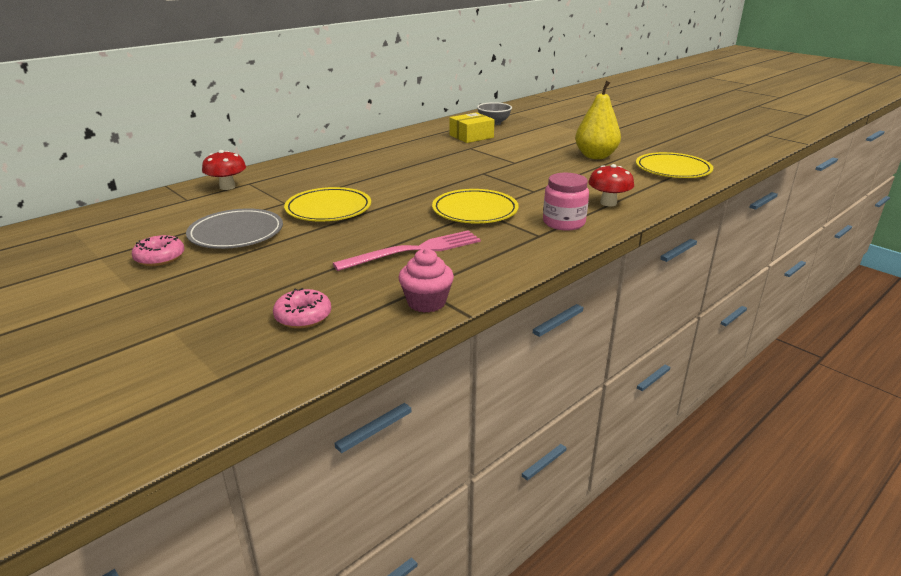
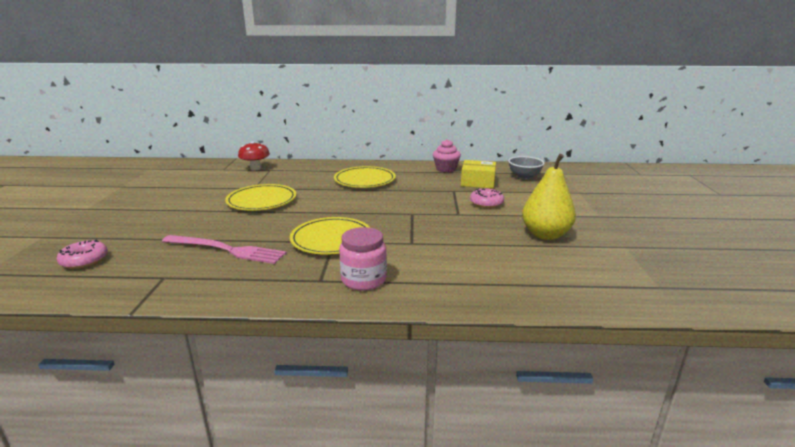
camera: 45 degrees right, 5 degrees down
pink donut [132,235,185,266] -> pink donut moved to [470,188,504,208]
grey plate [186,208,283,249] -> none
pink cupcake [399,248,454,313] -> pink cupcake moved to [433,139,461,172]
red mushroom [588,164,634,206] -> none
yellow plate [636,152,713,178] -> yellow plate moved to [334,166,396,188]

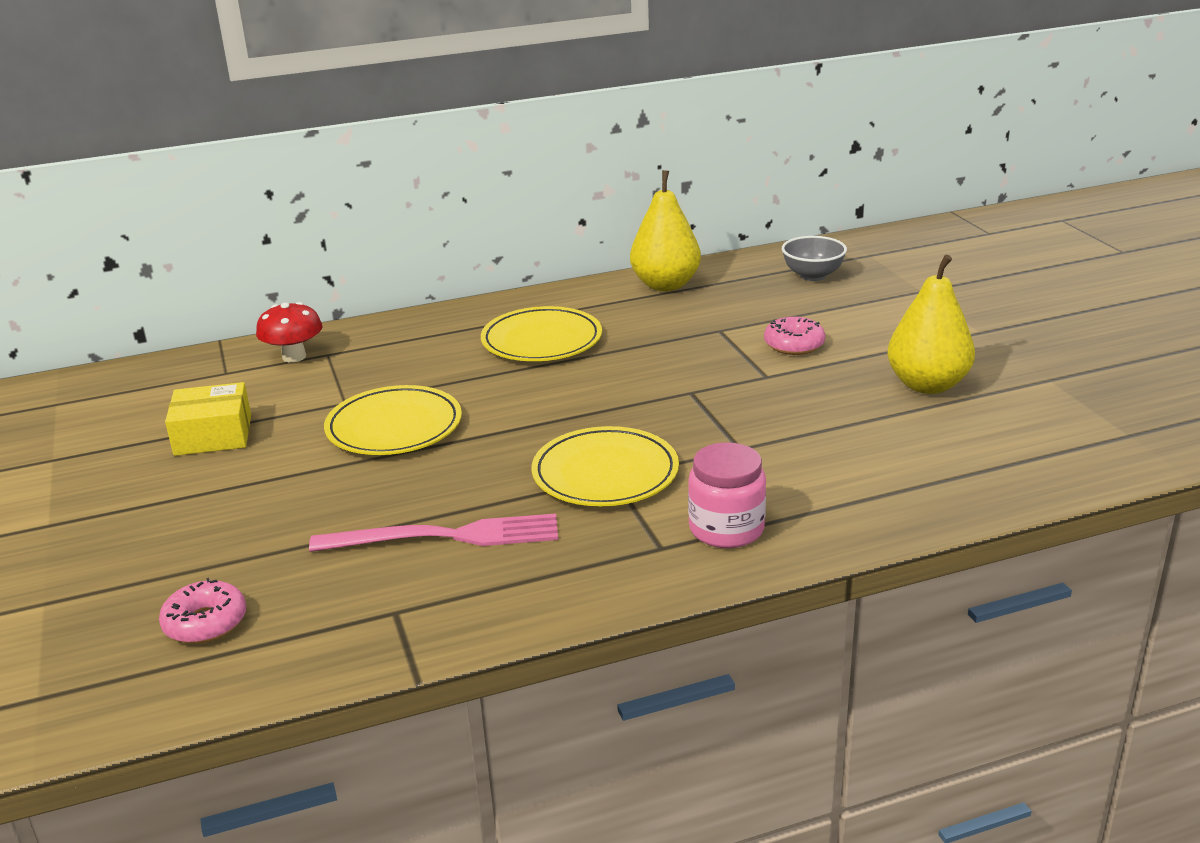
camera: 20 degrees left, 5 degrees up
pink cupcake [433,139,461,172] -> yellow pear [630,170,701,291]
yellow box [461,160,496,189] -> yellow box moved to [165,382,251,456]

